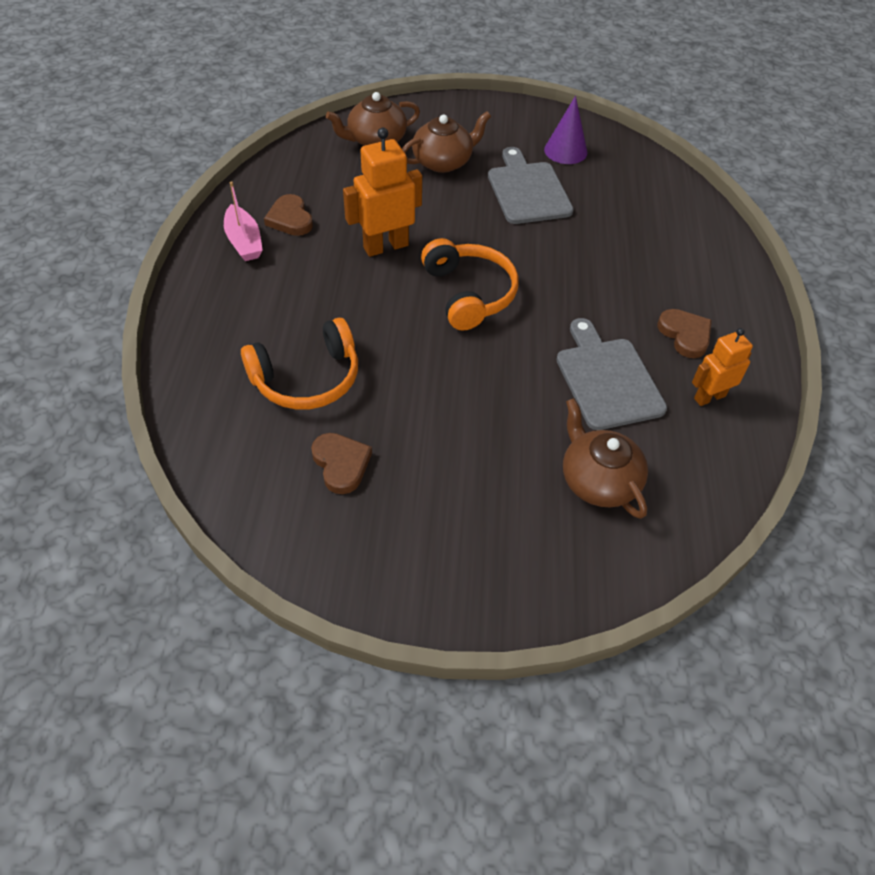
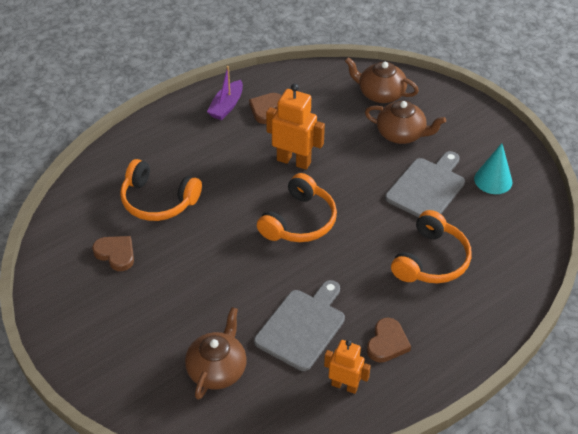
camera: 50 degrees right, 5 degrees down
pink boat [224,181,263,261] -> purple boat [207,66,243,120]
brown heart [311,433,372,494] -> brown heart turned 75 degrees counterclockwise [92,236,134,271]
purple cone [544,96,588,164] -> turquoise cone [474,143,512,194]
none -> orange headphones [391,210,472,283]

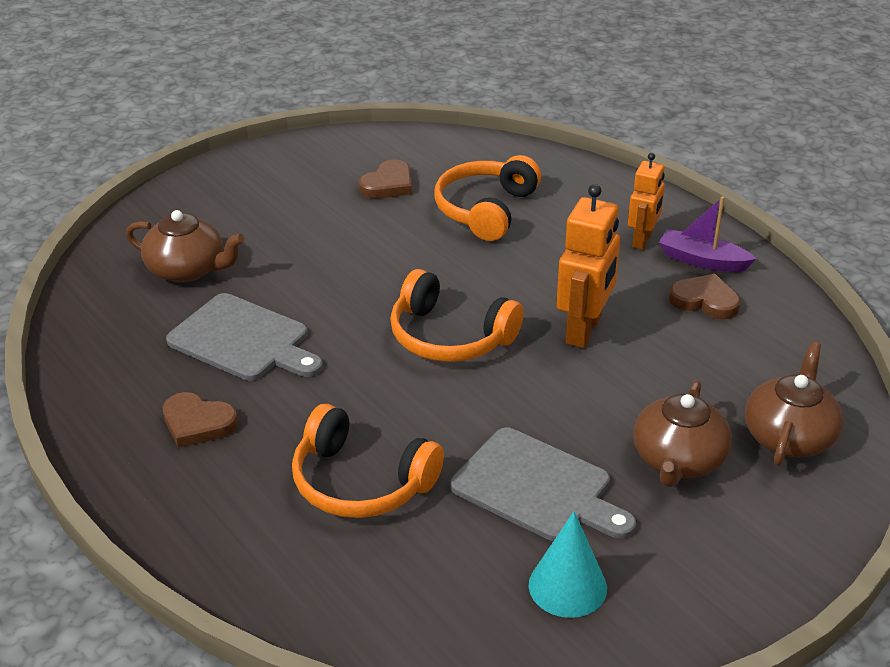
camera: 90 degrees right, 10 degrees down
orange robot [324,340,371,394] -> orange robot moved to [628,153,665,250]

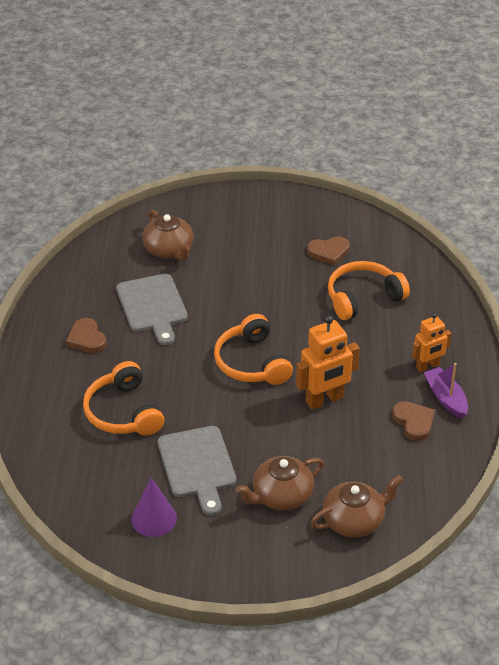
camera: 40 degrees right, 5 degrees up
turquoise cone [529,511,607,618] -> purple cone [131,478,177,537]

